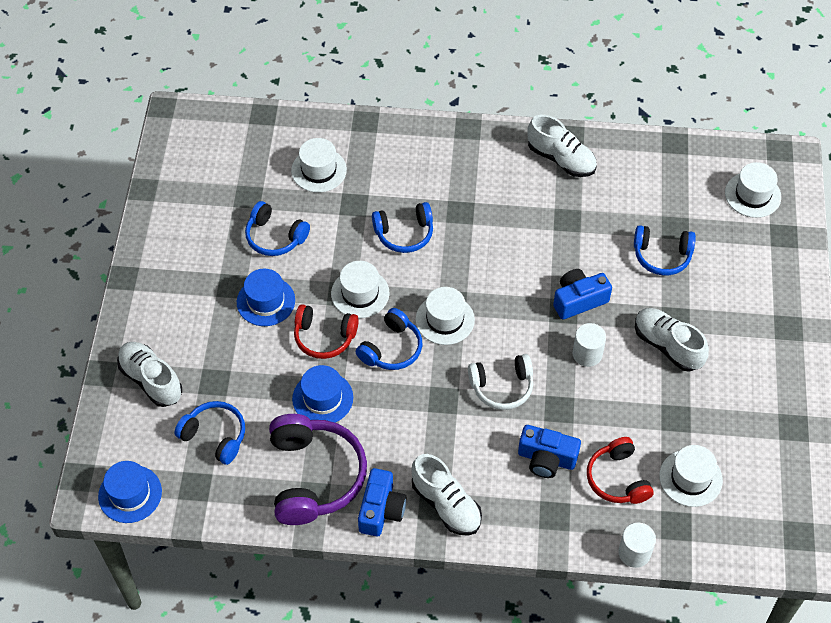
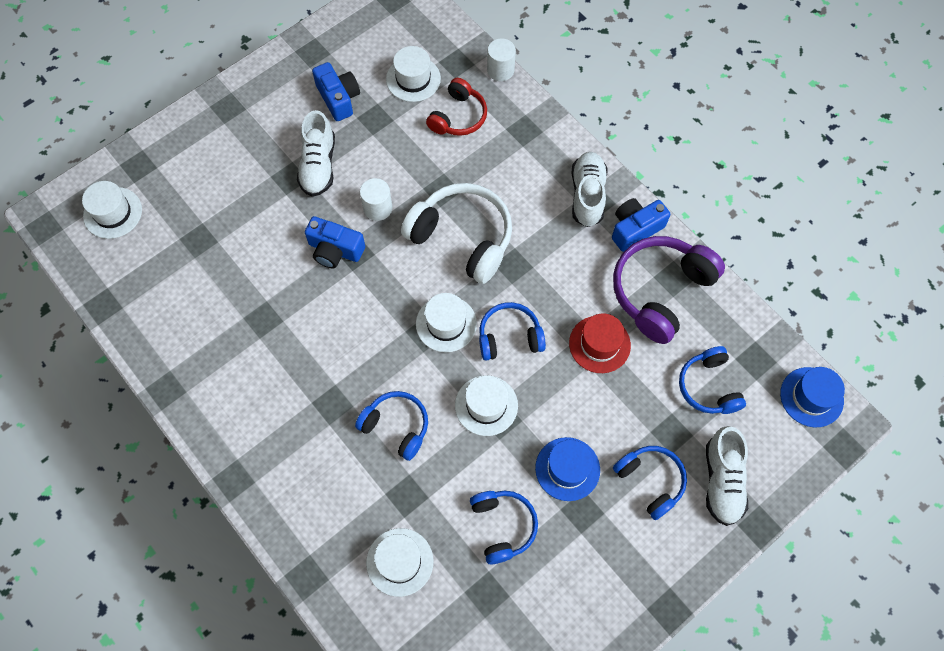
camera: 135 degrees left, 10 degrees up
blue hat [292,365,353,423] -> red hat [569,313,631,373]
red headphones [294,304,359,359] -> none
white headphones [468,354,533,410] -> white headphones [401,183,512,284], size x1.64
blue camera [518,425,581,478] -> blue camera moved to [312,62,360,121]
white shoe [527,115,597,177] -> none
blue headphones [634,225,696,275] -> blue headphones moved to [613,446,687,520]

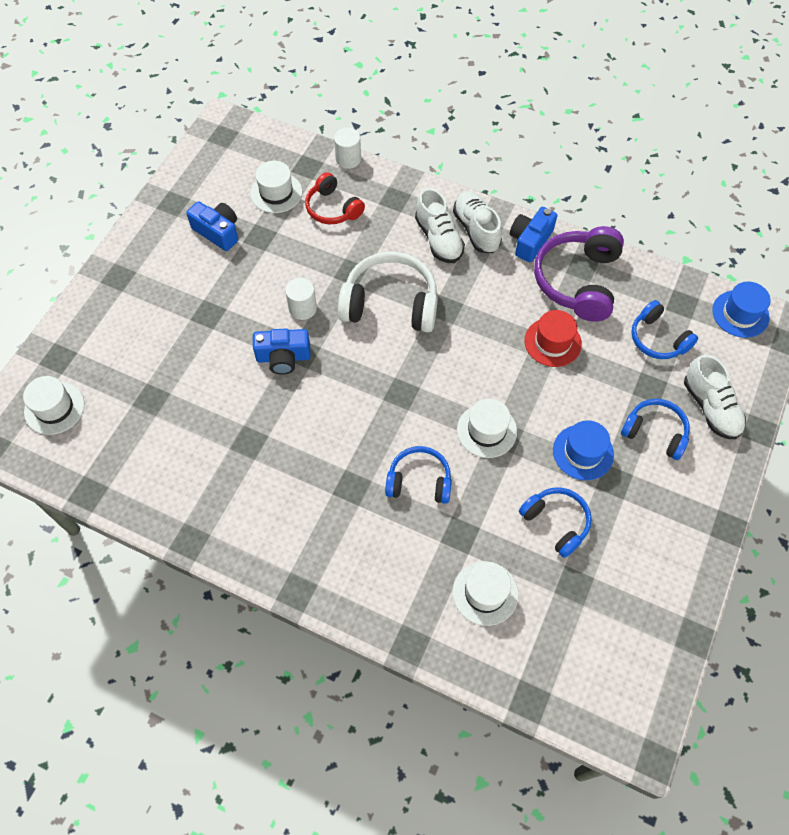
camera: 25 degrees left, 5 degrees down
white shoe [297,110,335,197] -> white shoe moved to [415,188,465,263]
white hat [416,293,477,352] -> none
red headphones [426,78,487,136] -> red headphones turned 135 degrees clockwise [305,172,365,224]
blue headphones [479,302,546,360] -> none

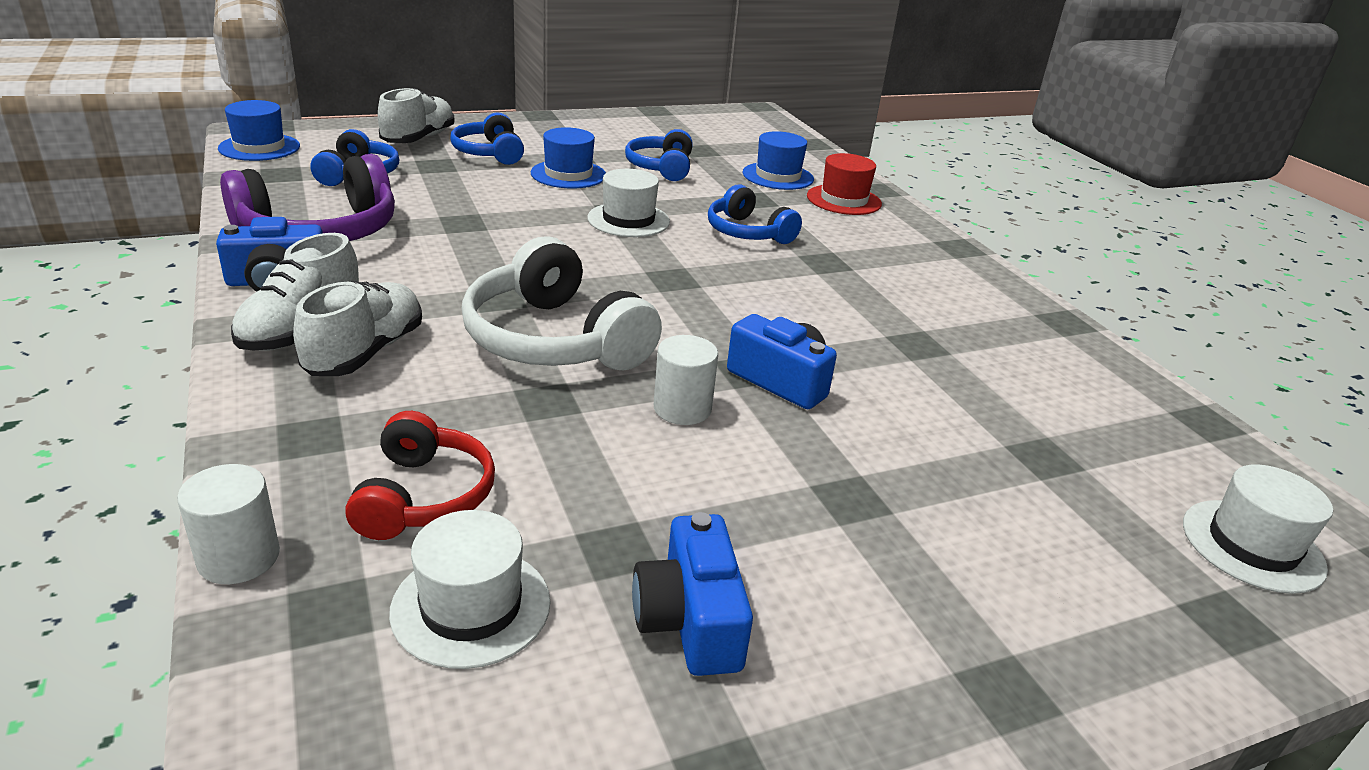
camera: 140 degrees left, 30 degrees down
white hat [453,561,518,626] -> blue hat [742,131,814,190]
red hat [524,310,582,367] -> red hat moved to [807,153,882,215]

